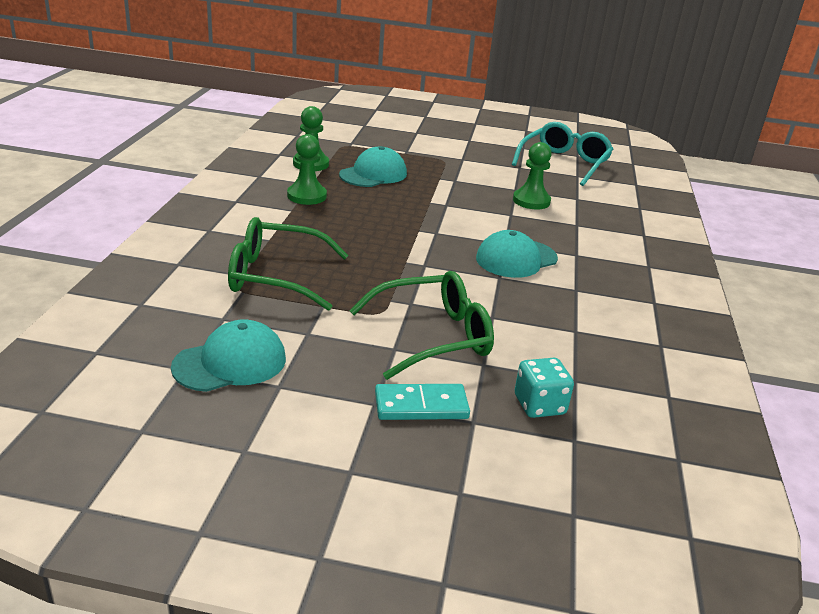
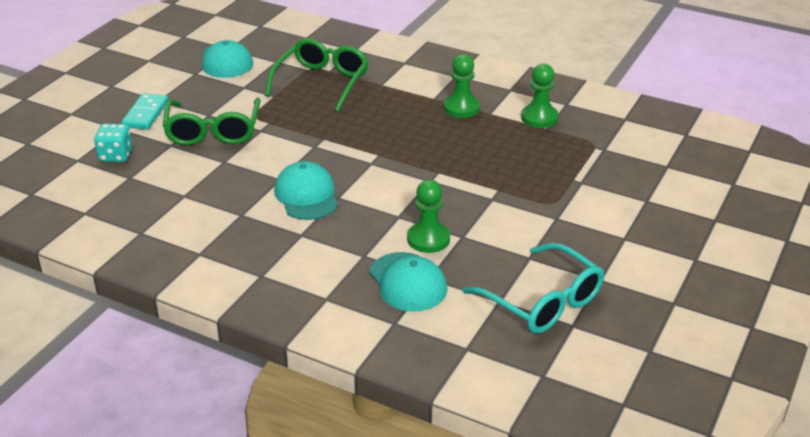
camera: 110 degrees right, 5 degrees up
turquoise cap [339,146,407,187] -> turquoise cap moved to [369,252,447,312]

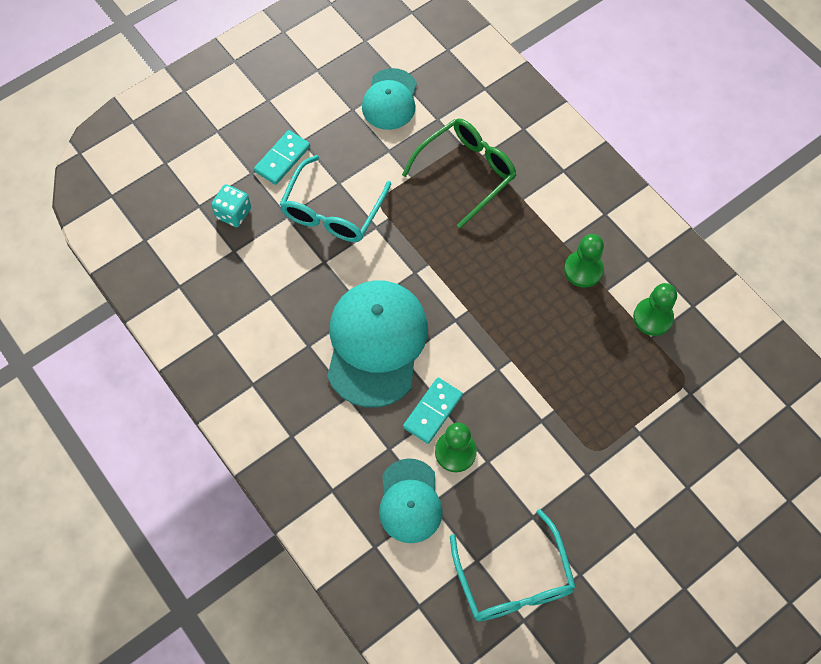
camera: 25 degrees right, 30 degrees up
green glasses [163,98,260,145] -> turquoise glasses [279,155,391,242]
turquoise cap [274,161,338,220] -> turquoise cap [327,280,428,408], size x1.67
none -> turquoise domino [403,378,463,444]

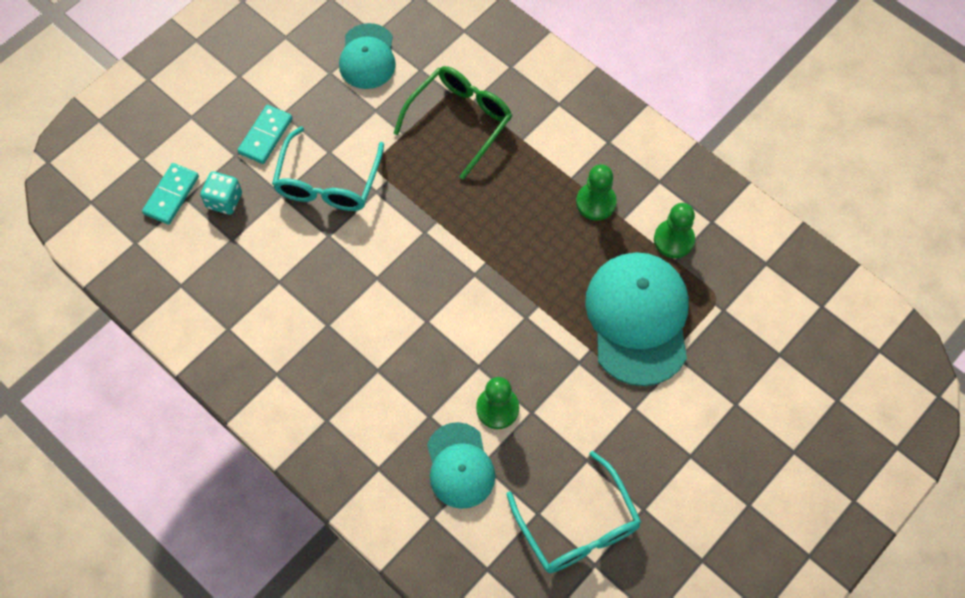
camera: 10 degrees left, 0 degrees up
turquoise cap [327,280,428,408] -> turquoise cap moved to [585,252,689,386]
turquoise domino [403,378,463,444] -> turquoise domino moved to [142,163,199,225]

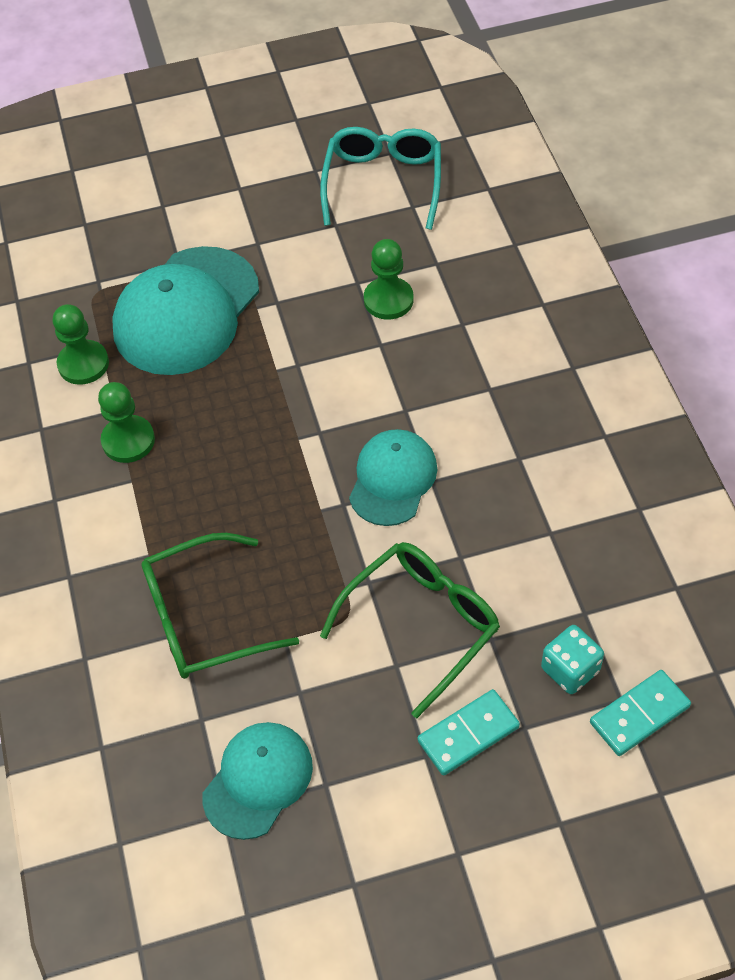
camera: 145 degrees left, 10 degrees down
turquoise glasses [272,126,384,211] -> green glasses [320,542,500,718]
turquoise cap [427,422,495,509] -> turquoise cap moved to [349,429,437,526]

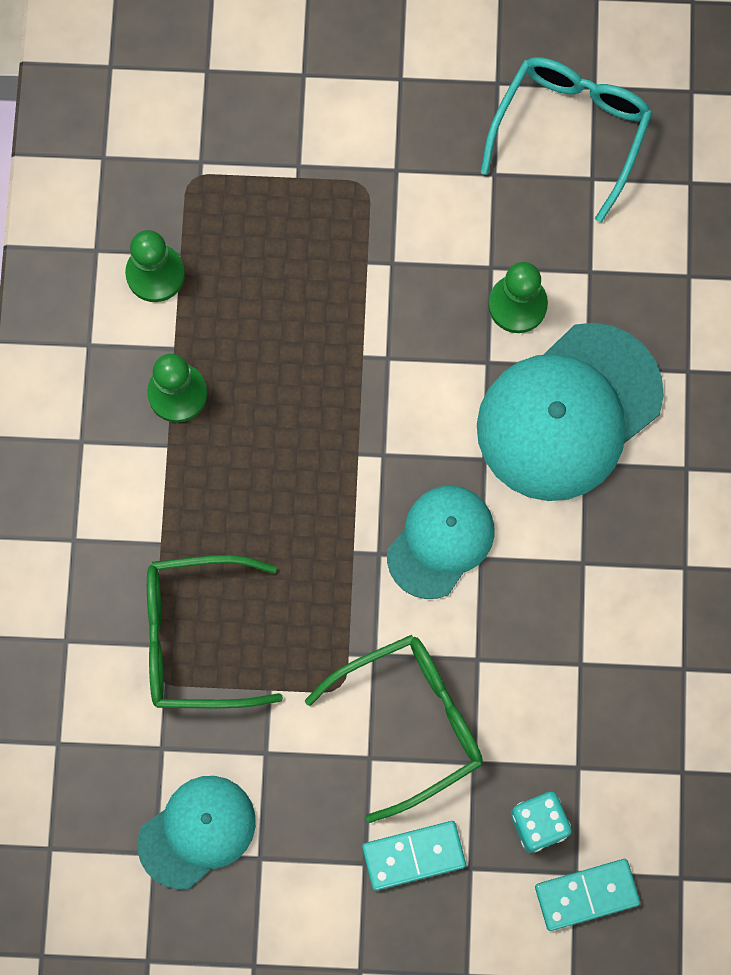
camera: 15 degrees right, 20 degrees up
turquoise cap [112,246,259,375] -> turquoise cap moved to [477,323,664,501]

